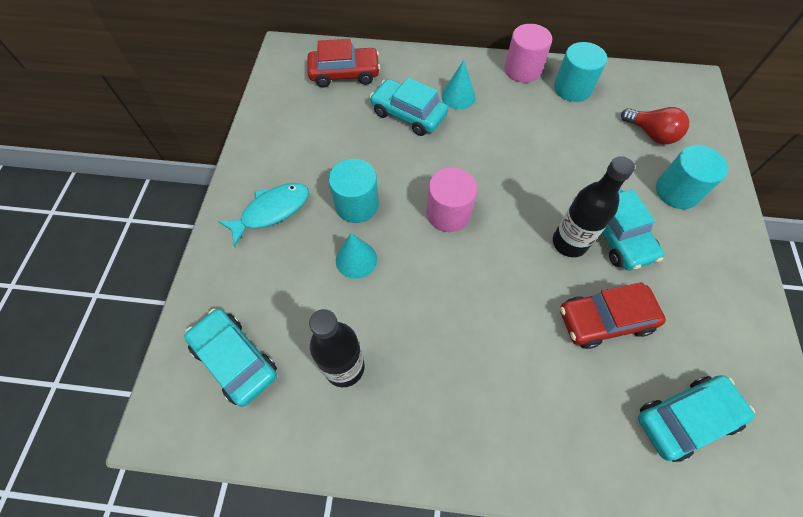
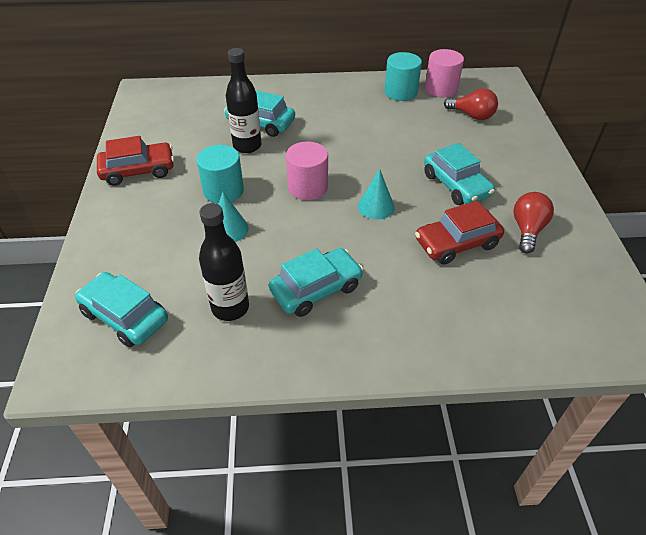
camera: 10 degrees left, 15 degrees down
turquoise fish [218,183,309,247] -> none
red car [308,39,380,88] -> red car moved to [97,136,174,186]
turquoise cone [441,60,476,109] -> turquoise cone moved to [358,169,395,220]
pink cylinder [505,24,552,83] -> pink cylinder moved to [425,49,464,97]
black bottle [553,156,635,257] -> black bottle moved to [226,48,261,153]
turquoise car [638,375,755,462] -> turquoise car moved to [269,248,363,317]
turquoise cylinder [656,145,728,209] -> none
none -> red light bulb [513,192,554,254]

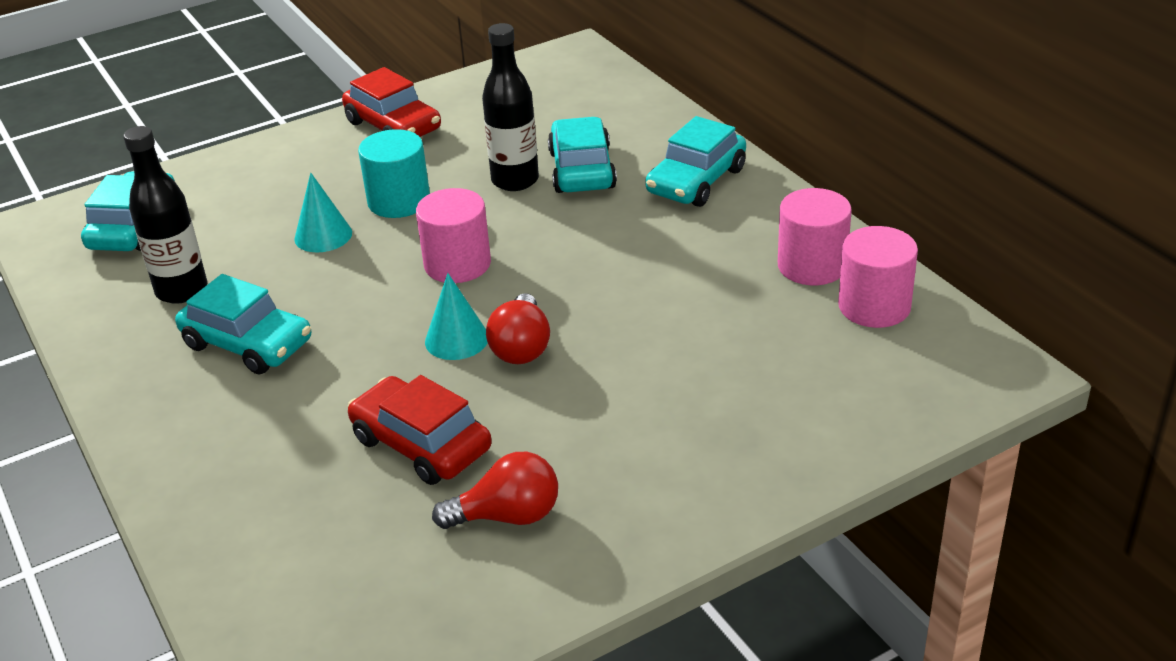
camera: 65 degrees right, 10 degrees down
turquoise cylinder [384,52,422,101] -> pink cylinder [778,188,852,285]
turquoise car [424,143,495,205] -> turquoise car moved to [645,116,746,207]
red light bulb [444,88,498,120] -> red light bulb moved to [486,293,550,364]

